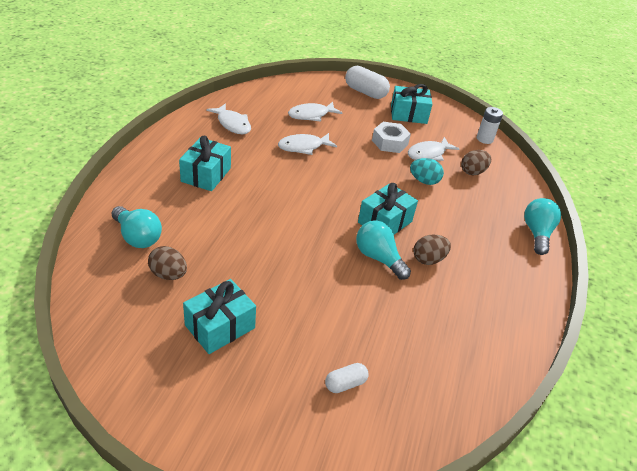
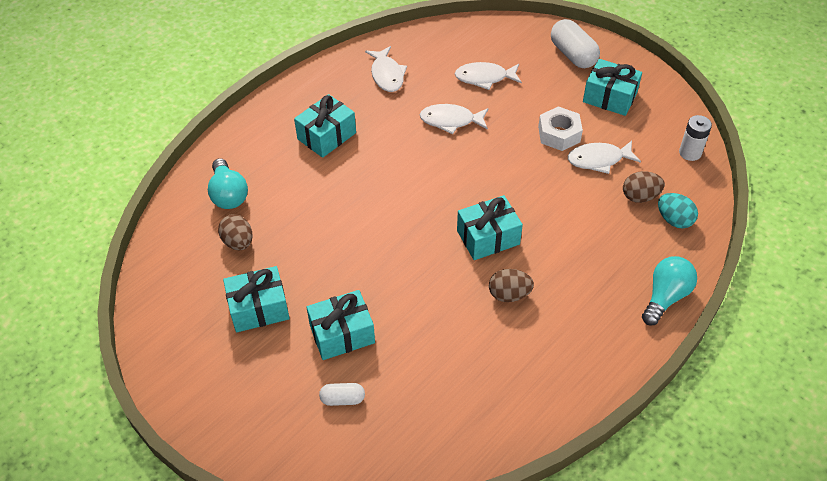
camera: 30 degrees right, 10 degrees up
turquoise light bulb [356,220,411,280] -> none
turquoise egg [410,158,444,185] -> turquoise egg moved to [658,193,698,228]
none -> turquoise gift [306,290,375,360]

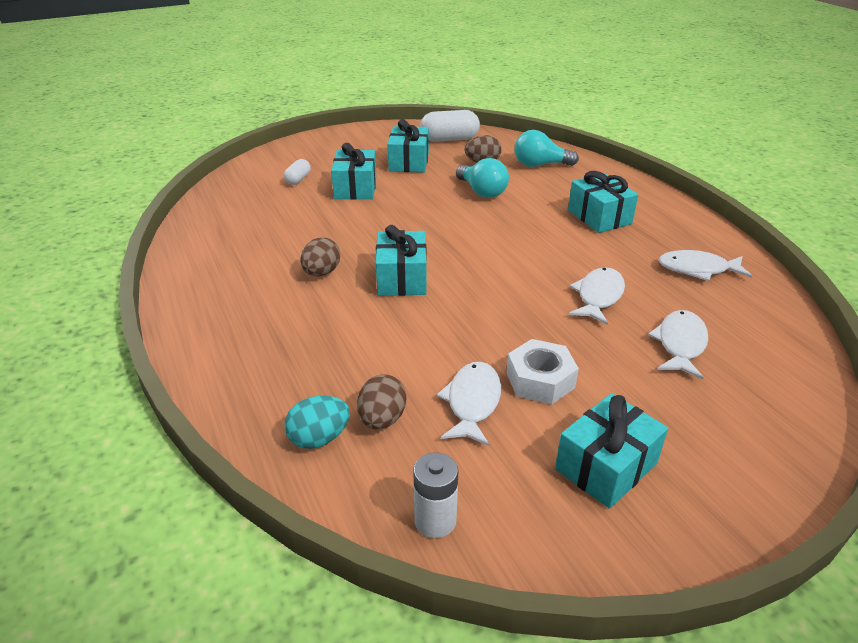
camera: 110 degrees right, 15 degrees down
white capsule [551,19,600,68] -> white capsule moved to [420,110,480,142]
turquoise light bulb [642,256,697,326] -> turquoise light bulb moved to [456,158,509,198]

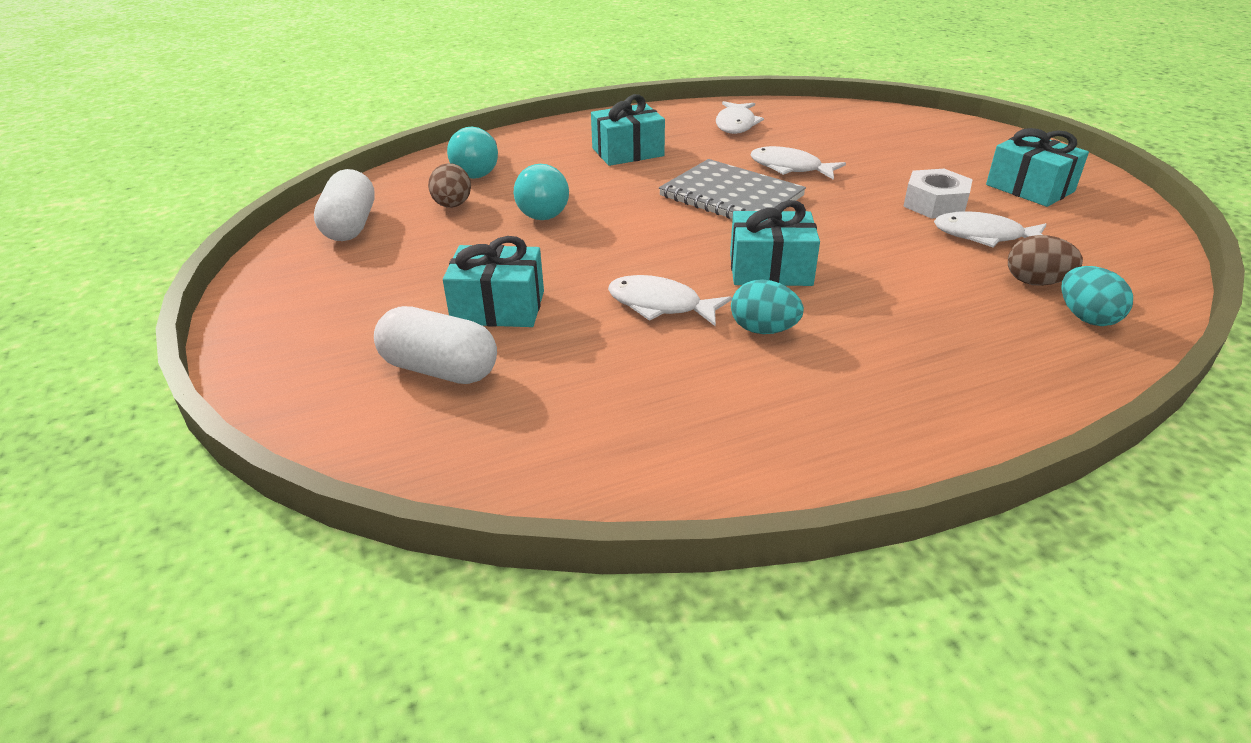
camera: 85 degrees left, 0 degrees up
white capsule [284,159,311,185] -> white capsule [374,306,497,384], size x1.81
brown egg [300,237,340,276] -> turquoise egg [731,279,804,334]
turquoise gift [388,119,429,173] -> none
white battery [413,453,458,538] -> none
turquoise light bulb [456,158,509,198] -> turquoise light bulb turned 120 degrees clockwise [514,164,569,220]
white fish [648,310,708,380] -> white fish moved to [608,275,732,326]
none -> grey notebook [659,159,806,219]

